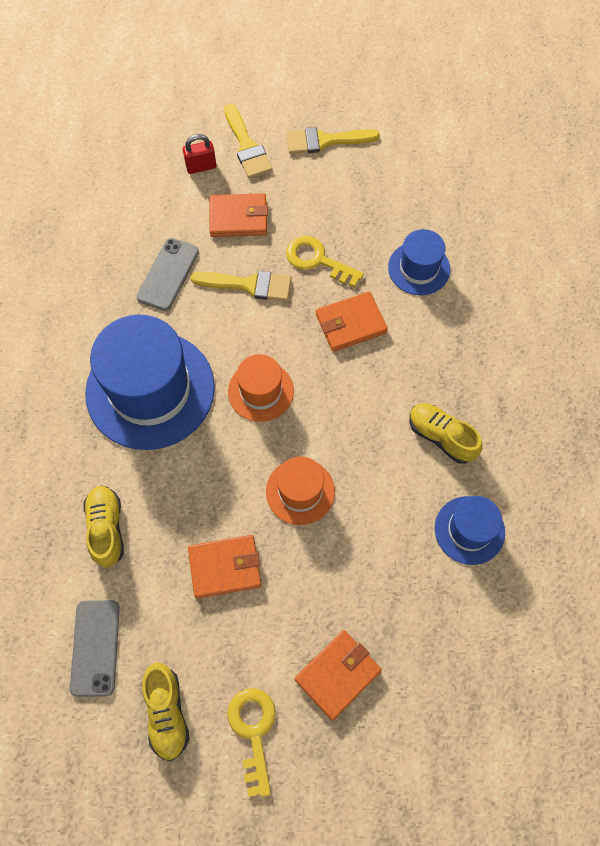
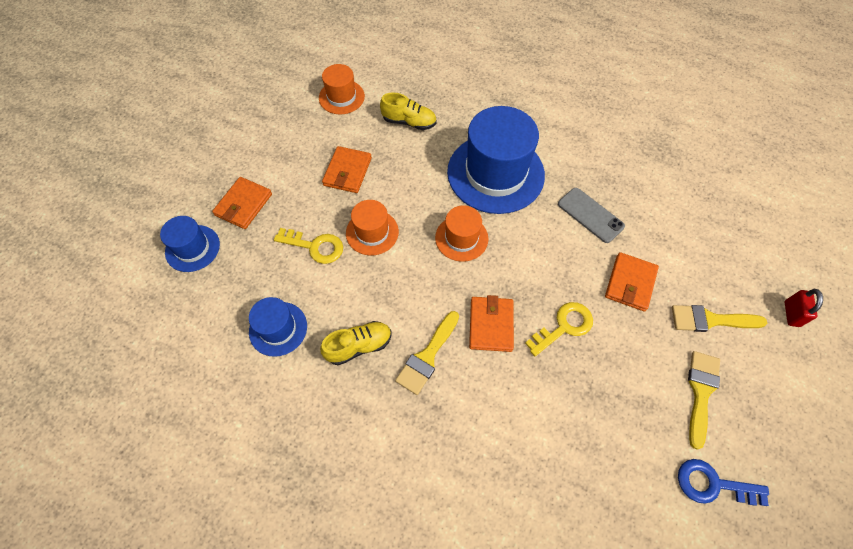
camera: 115 degrees right, 5 degrees down
grey phone [70,600,120,697] -> orange hat [319,64,365,114]
yellow shoe [142,663,189,761] -> none
red padlock [183,134,216,174] -> red padlock moved to [785,289,823,327]
yellow brush [191,271,291,301] -> yellow brush moved to [395,311,459,395]
yellow key [227,688,276,797] -> yellow key moved to [274,228,343,264]
orange wallet [295,630,382,721] -> orange wallet turned 45 degrees clockwise [212,177,272,229]
blue hat [388,229,450,295] -> blue hat moved to [160,216,220,272]
none -> blue key [678,459,769,506]

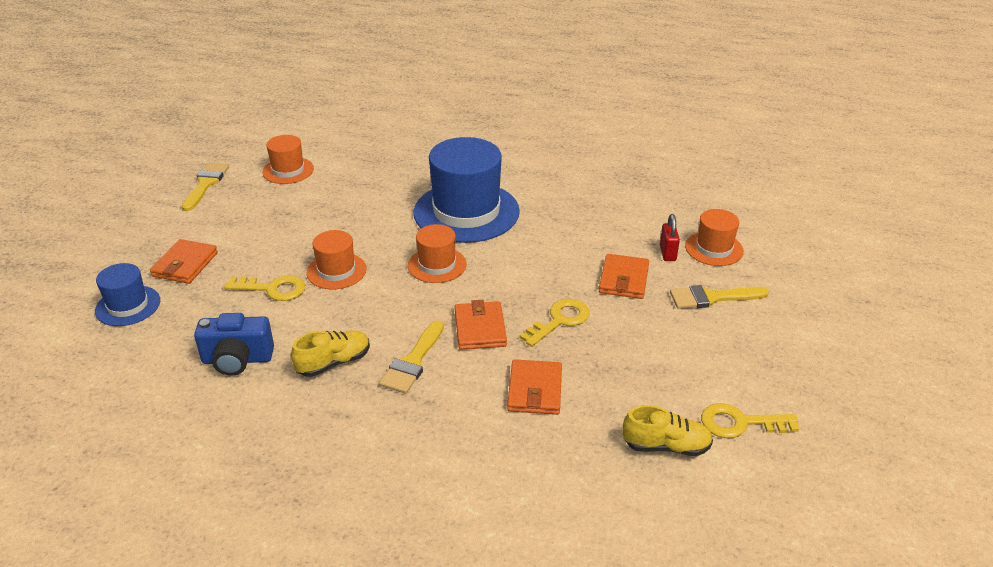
camera: 10 degrees left, 25 degrees down
blue hat [249,297,307,357] -> blue camera [194,313,274,376]
orange wallet [322,146,372,193] -> orange wallet moved to [507,359,562,415]
yellow shoe [380,92,436,130] -> yellow shoe moved to [622,405,713,456]
grey phone [558,188,625,243] -> none
blue key [678,459,769,506] -> yellow key [701,403,799,438]
yellow brush [688,351,720,450] -> yellow brush moved to [182,163,229,211]
red padlock [785,289,823,327] -> red padlock moved to [660,214,680,261]
none -> orange hat [685,209,744,266]

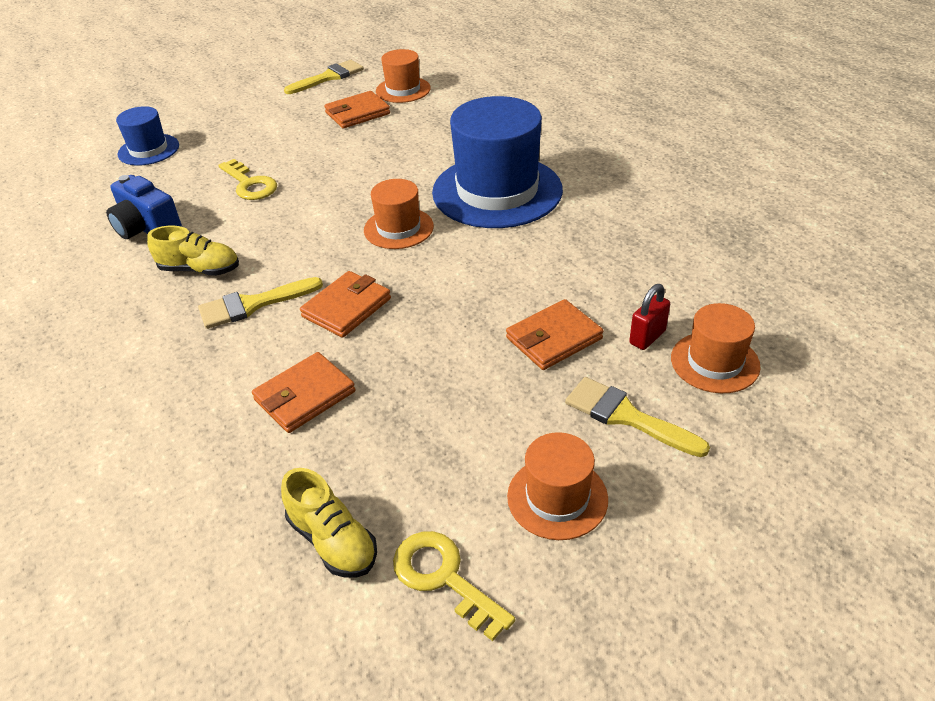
camera: 45 degrees right, 5 degrees up
orange wallet [150,239,218,284] -> orange wallet moved to [324,91,390,128]
orange hat [307,230,367,289] -> orange hat moved to [507,432,608,540]
yellow key [519,298,590,347] -> none

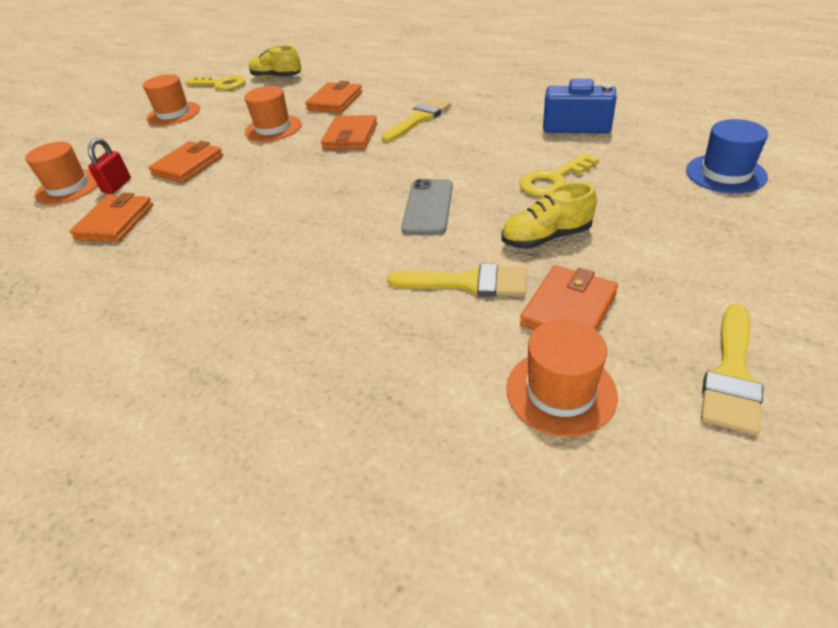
camera: 155 degrees right, 0 degrees up
yellow shoe [147,226,239,276] -> yellow shoe moved to [502,182,597,249]
yellow key [218,159,277,200] -> yellow key turned 60 degrees counterclockwise [519,152,599,197]
orange hat [364,179,434,249] -> orange hat moved to [244,86,301,142]
blue hat [432,96,563,228] -> none
yellow brush [565,377,710,457] -> yellow brush moved to [387,264,526,297]
none -> orange wallet [69,193,153,242]
none -> grey phone [401,179,453,235]

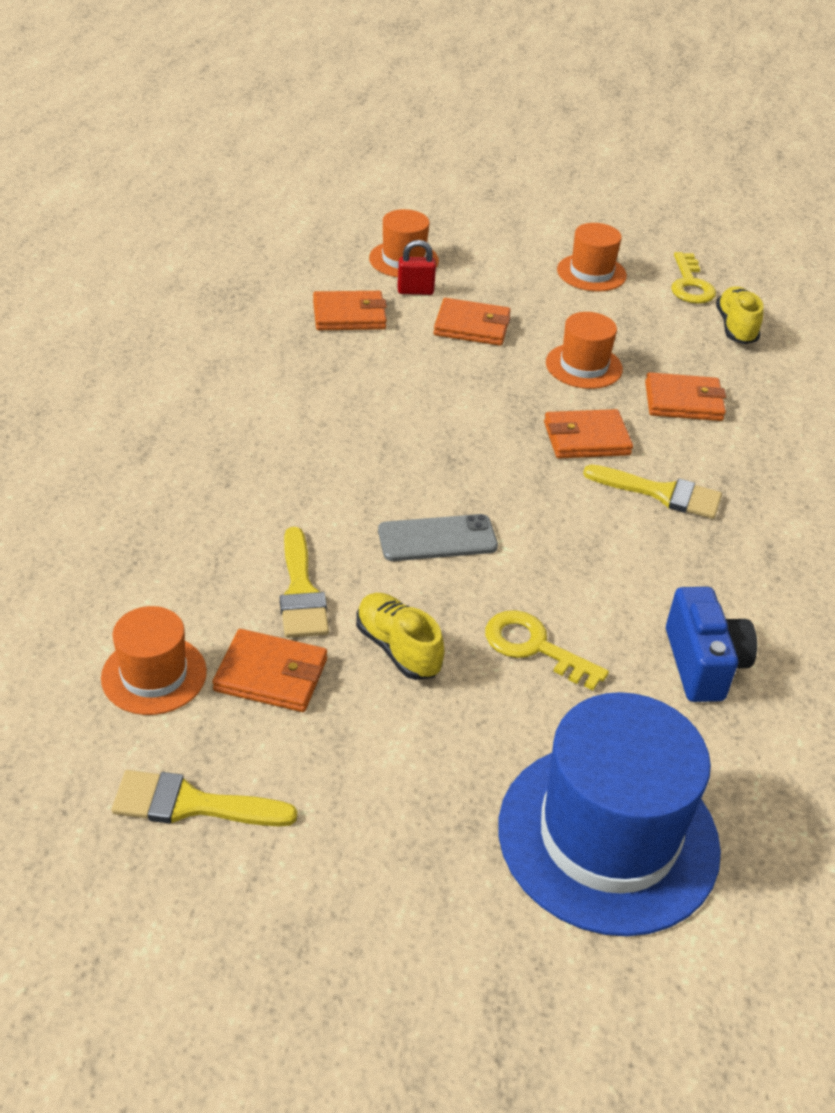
camera: 65 degrees right, 0 degrees up
blue hat [686,119,768,193] -> blue hat [498,692,721,936], size x1.95

